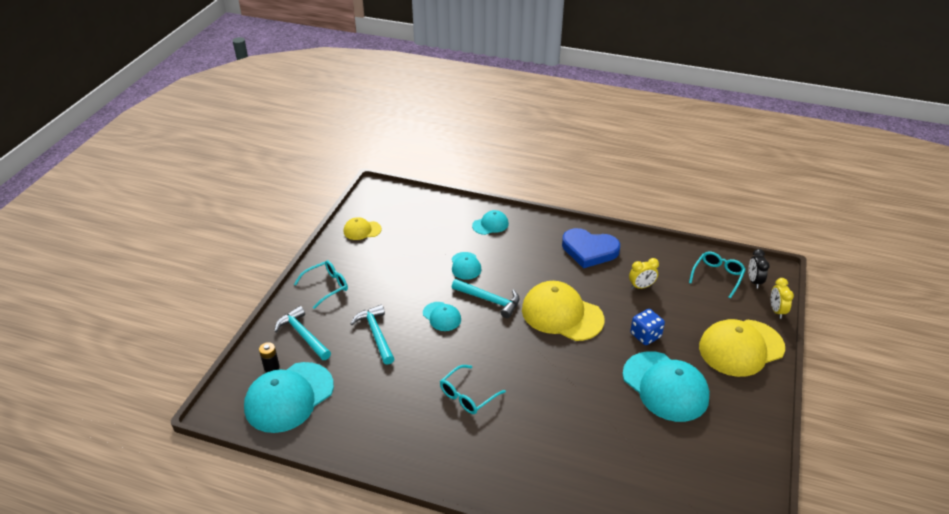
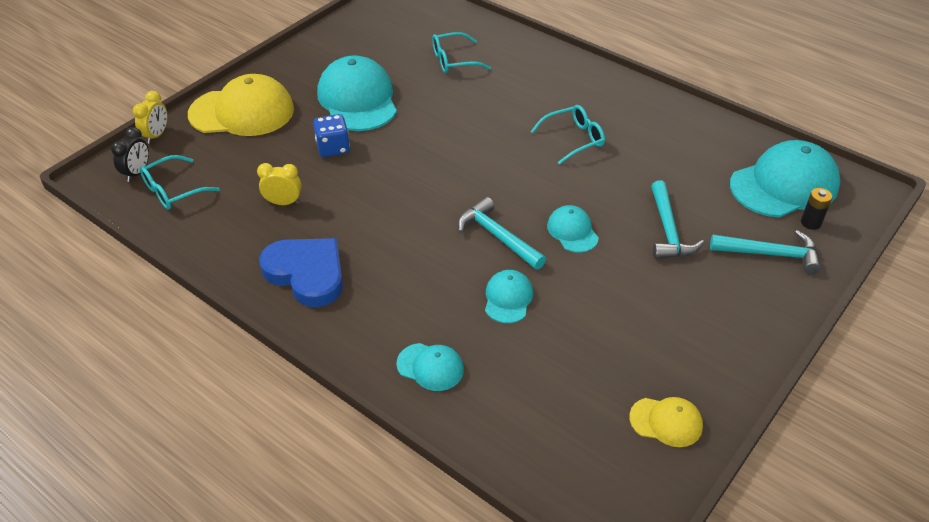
camera: 160 degrees left, 5 degrees up
turquoise hammer [275,306,331,360] -> turquoise hammer turned 60 degrees counterclockwise [710,230,821,274]
turquoise glasses [294,260,348,309] -> turquoise glasses moved to [432,32,491,73]
turquoise cap [472,210,509,235] -> turquoise cap turned 150 degrees counterclockwise [396,343,464,391]
yellow cap [522,281,604,341] -> none

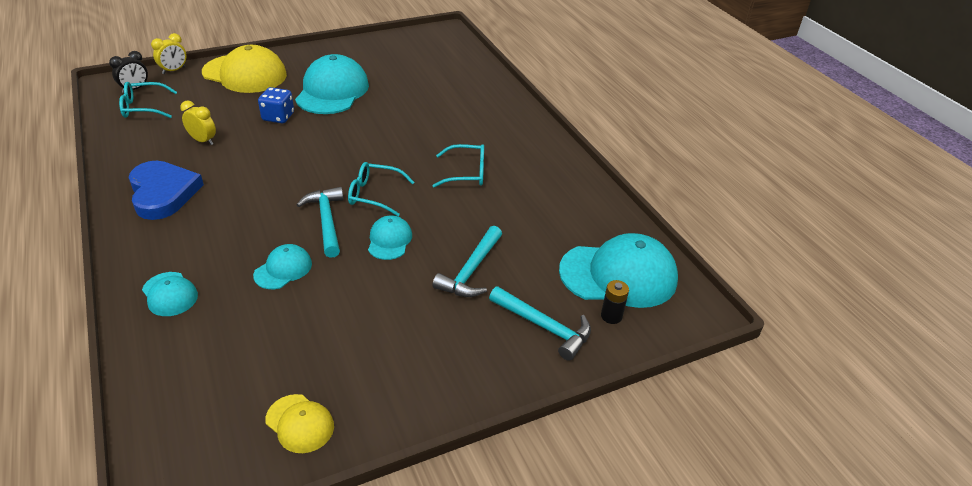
camera: 25 degrees right, 5 degrees down
turquoise glasses [432,32,491,73] -> turquoise glasses moved to [348,162,414,216]

